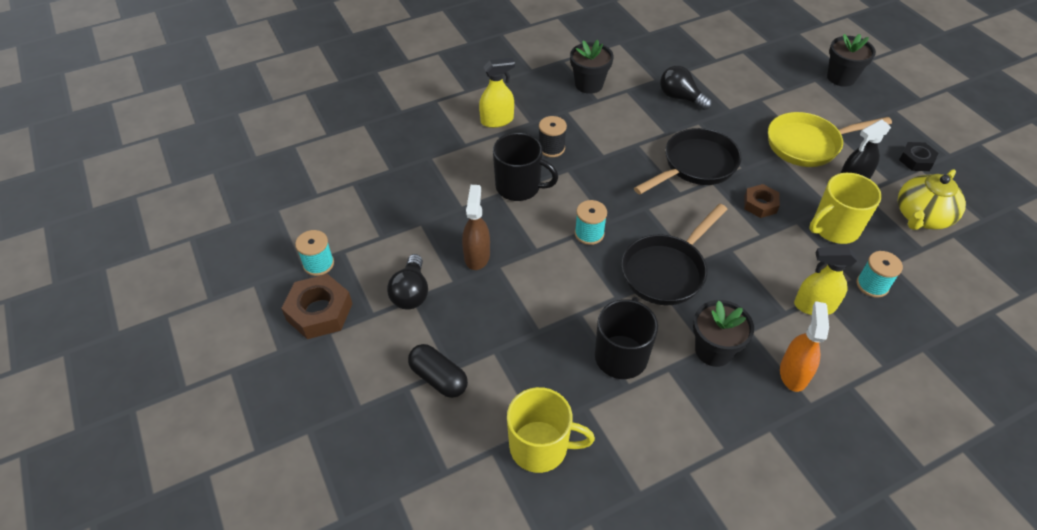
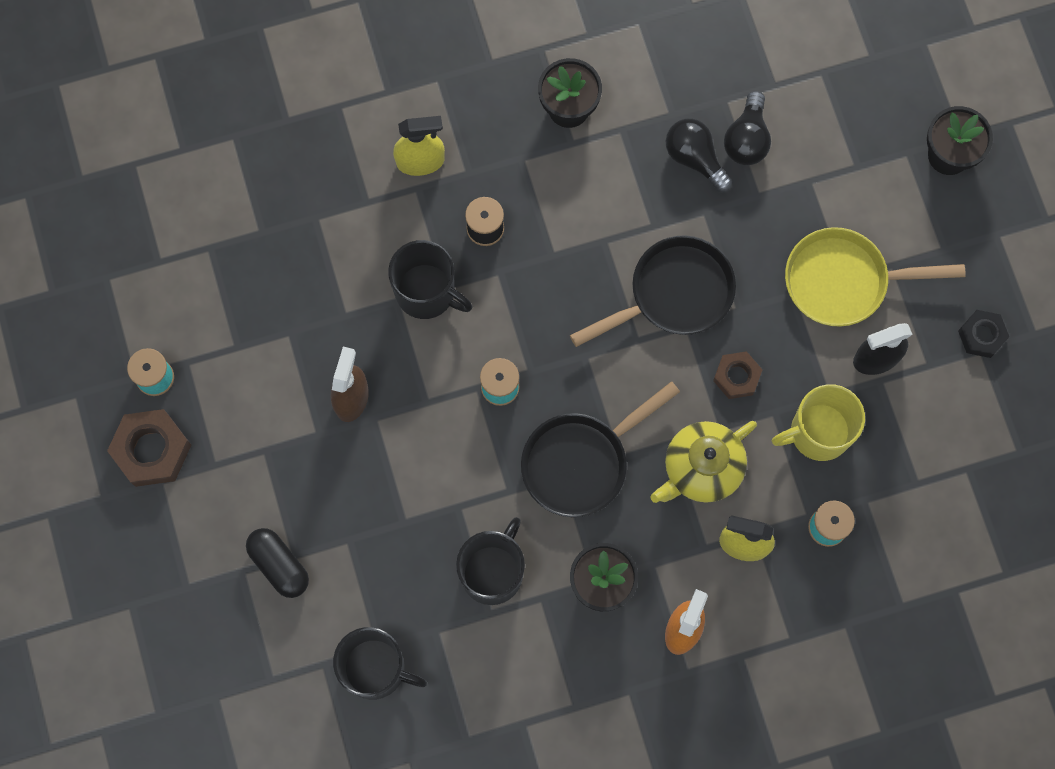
camera: 10 degrees right, 25 degrees up
black light bulb [387,254,428,310] -> black light bulb moved to [724,91,771,165]
yellow mug [507,387,595,473] -> black mug [333,627,427,700]
yellow teapot [898,169,966,230] -> yellow teapot moved to [651,421,757,503]

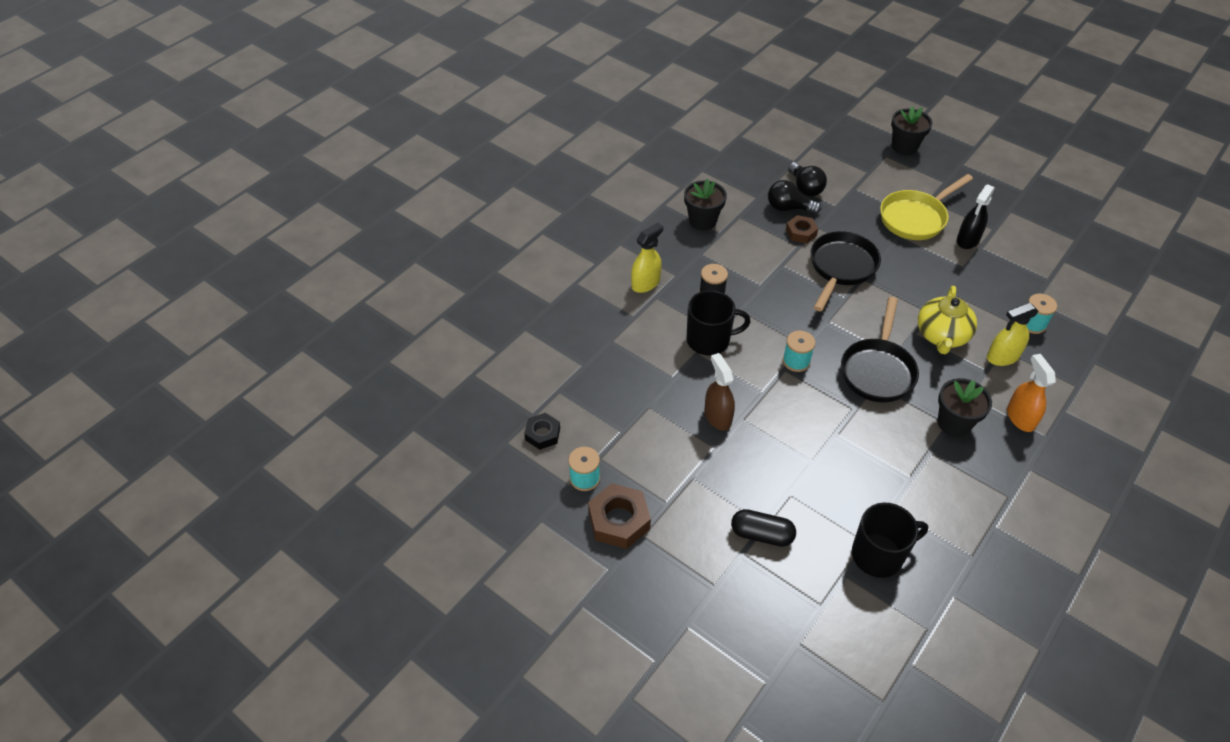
camera: 35 degrees left, 25 degrees down
black mug [456,517,525,605] -> none
brown nut [713,351,762,399] -> brown nut moved to [786,215,818,243]
yellow mug [772,384,865,461] -> none
black nut [958,310,1009,358] -> black nut moved to [524,413,560,450]

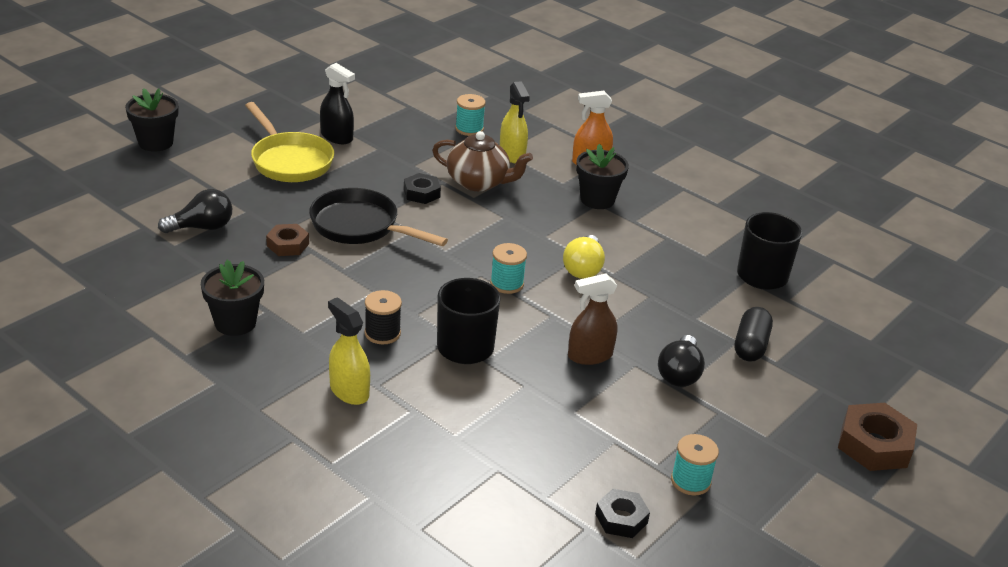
camera: 90 degrees left, 15 degrees down
brown nut [588,483,651,549] -> brown nut moved to [838,403,917,471]
black light bulb [768,180,821,214] -> black light bulb moved to [658,335,705,387]
black pan [841,297,919,403] -> none
yellow teapot [918,286,977,354] -> brown teapot [432,131,533,191]
none -> black nut [404,173,441,204]
none -> yellow light bulb [563,235,605,279]

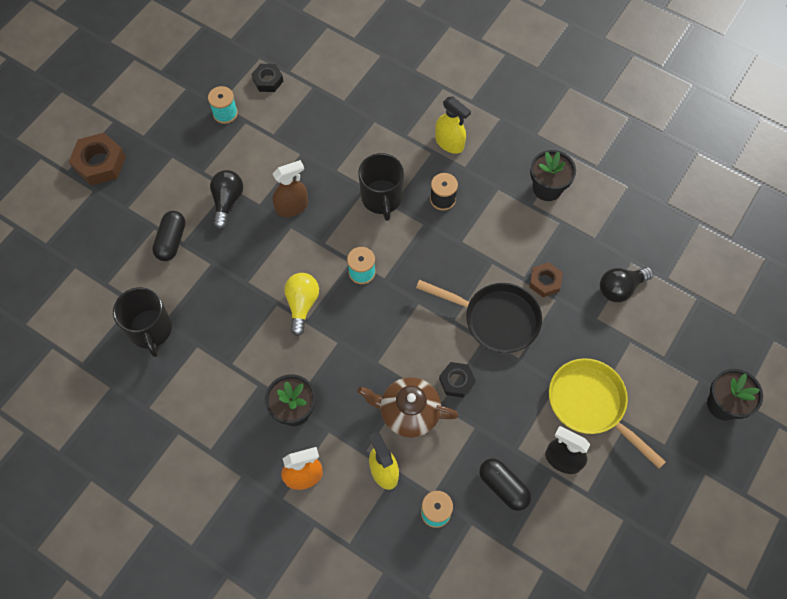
camera: 175 degrees right, 30 degrees up
none -> black capsule [479,459,531,511]

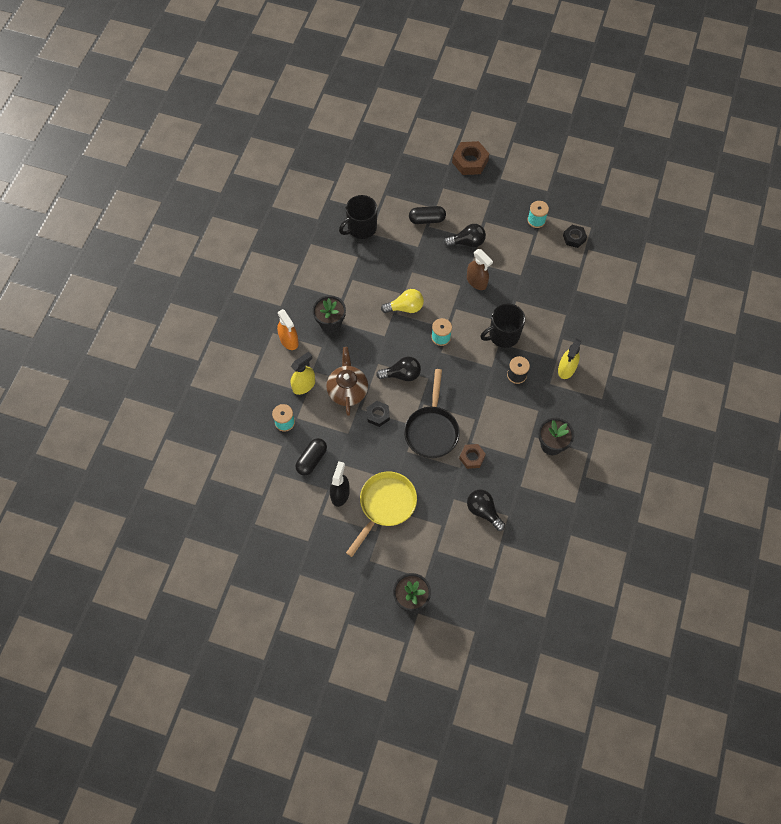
camera: 75 degrees right, 0 degrees up
none -> black light bulb [376,356,421,381]

